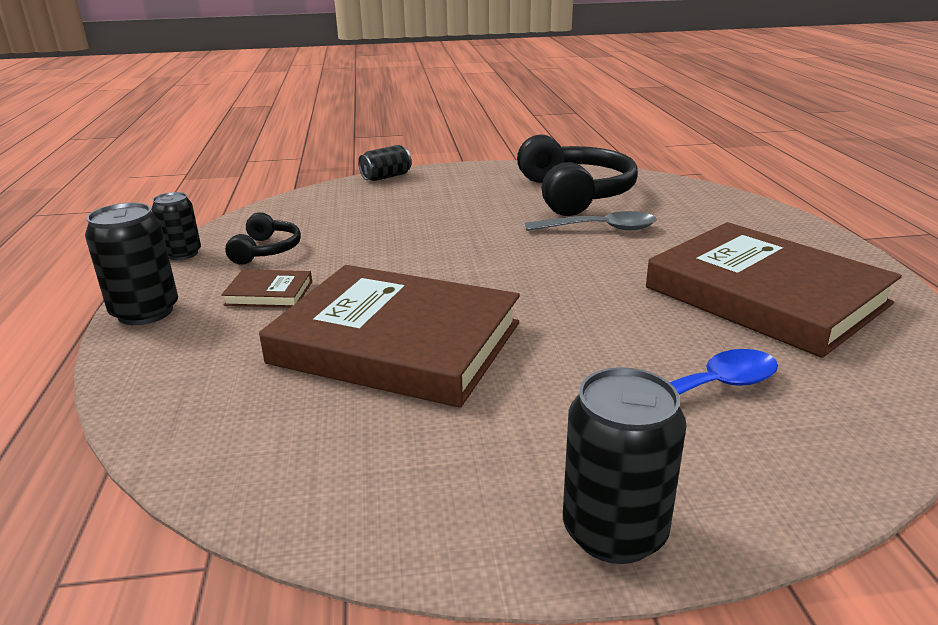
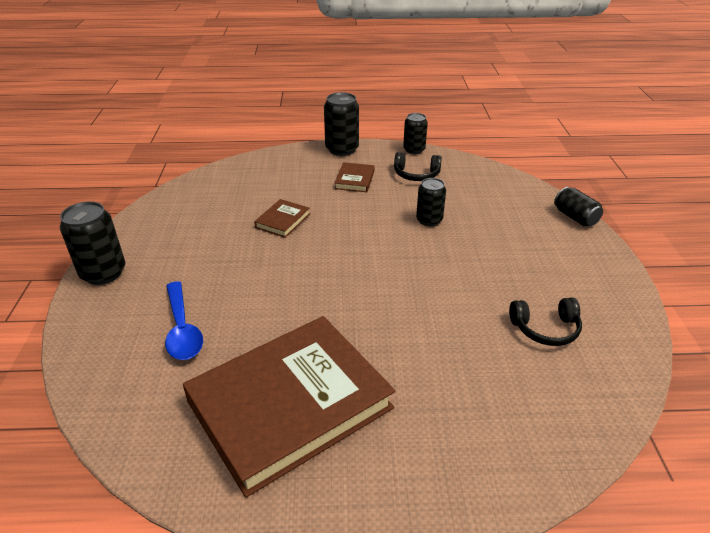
camera: 95 degrees right, 10 degrees up
brown book [259,265,520,408] -> brown book [254,199,310,238], size x0.40
black headphones [517,134,638,216] -> black headphones [509,297,582,346], size x0.51
grey spoon [525,211,656,231] -> none
none -> black can [416,178,446,227]

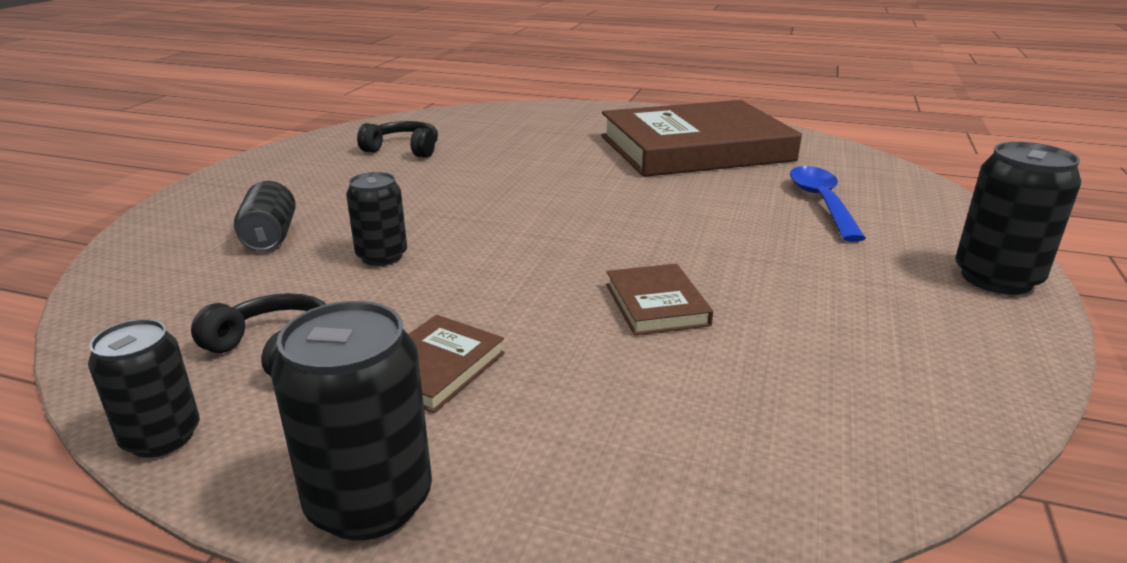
camera: 160 degrees left, 10 degrees down
brown book [254,199,310,238] -> brown book turned 60 degrees counterclockwise [606,264,713,335]
black can [554,187,603,227] -> black can moved to [234,181,296,251]

